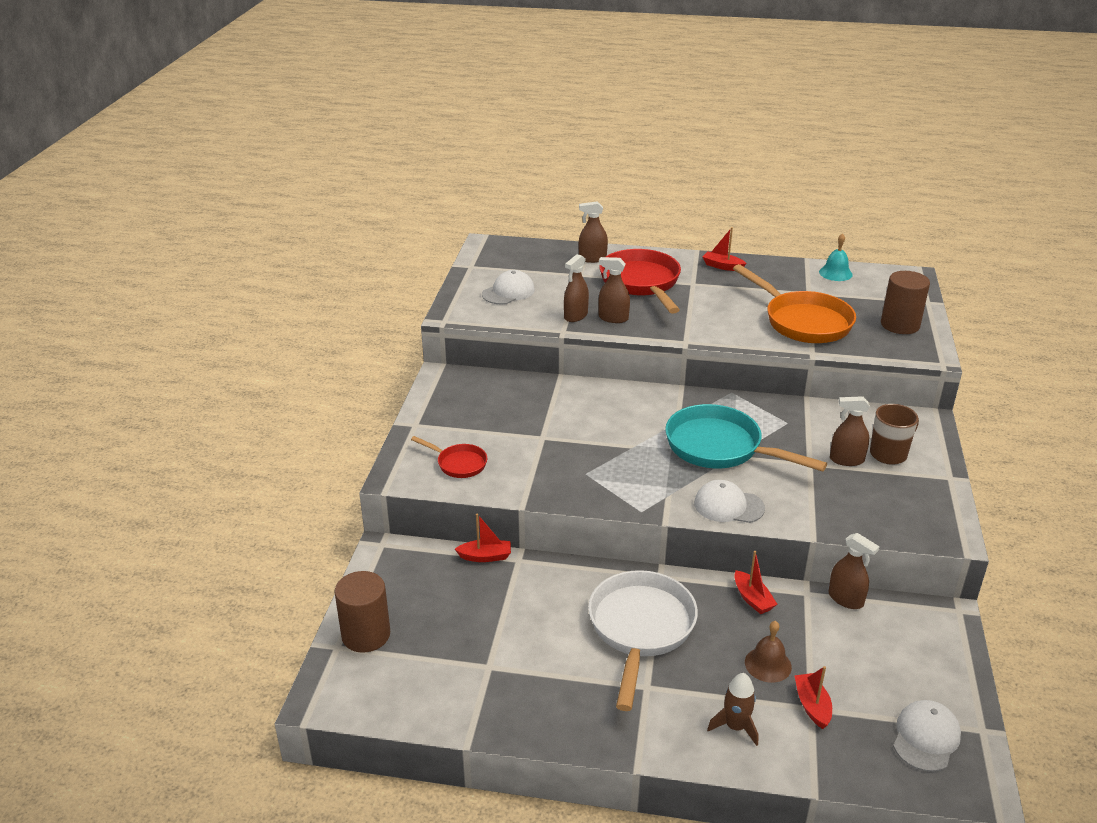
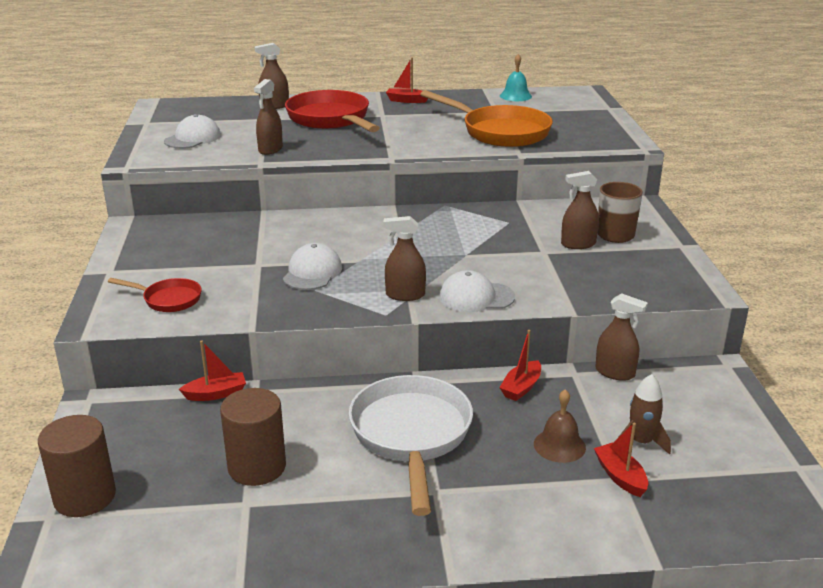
camera: 15 degrees left, 5 degrees down
brown spray bottle [598,257,630,323] -> brown spray bottle moved to [383,216,426,301]
turquoise pan [665,404,827,472] -> none
brown rocket [707,673,758,746] -> brown rocket moved to [618,374,671,455]
red boat [734,551,777,614] -> red boat turned 75 degrees clockwise [499,330,541,401]
brown cylinder [881,271,930,334] -> brown cylinder moved to [220,388,286,486]
white cap [893,700,961,772] -> white cap moved to [283,243,342,290]

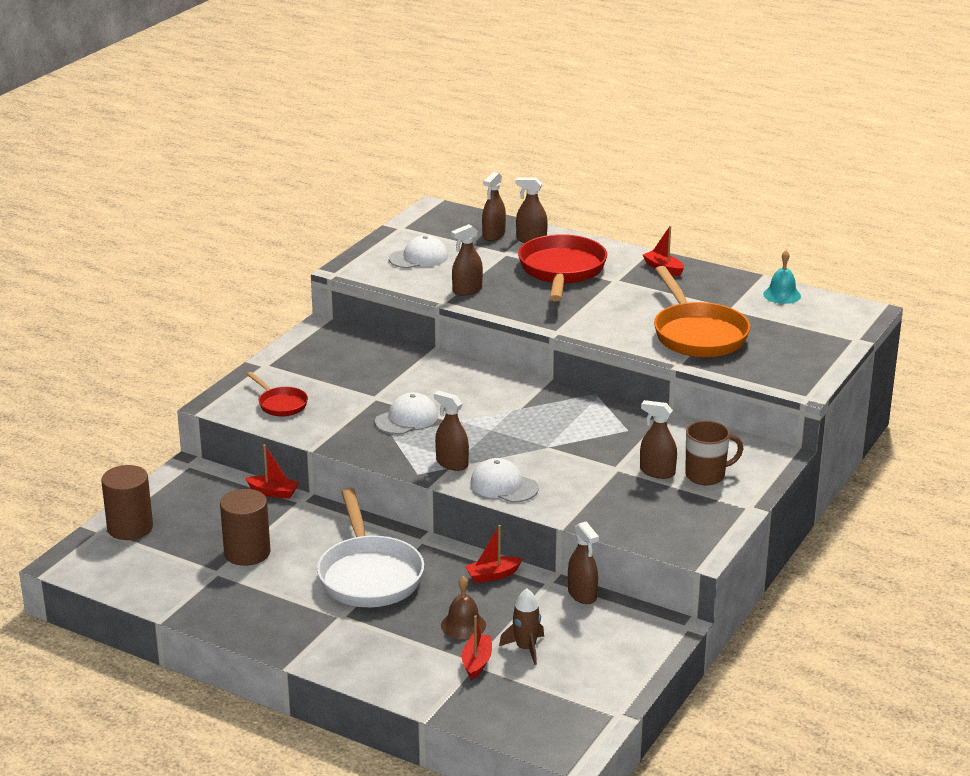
camera: 35 degrees right, 0 degrees up
white pan [349,375,473,516] -> white pan turned 135 degrees clockwise [317,488,424,607]
none -> brown spray bottle [482,172,506,241]

